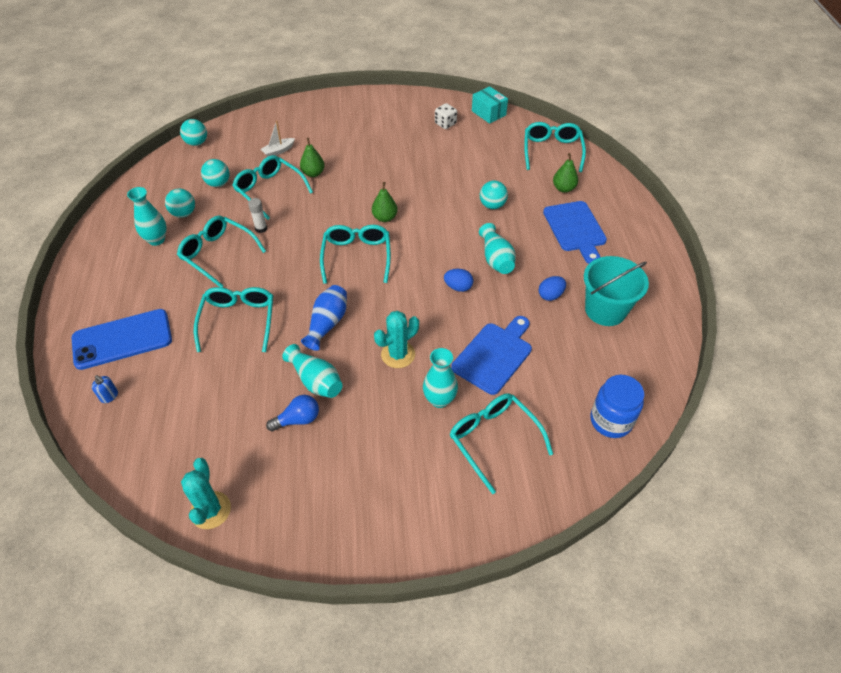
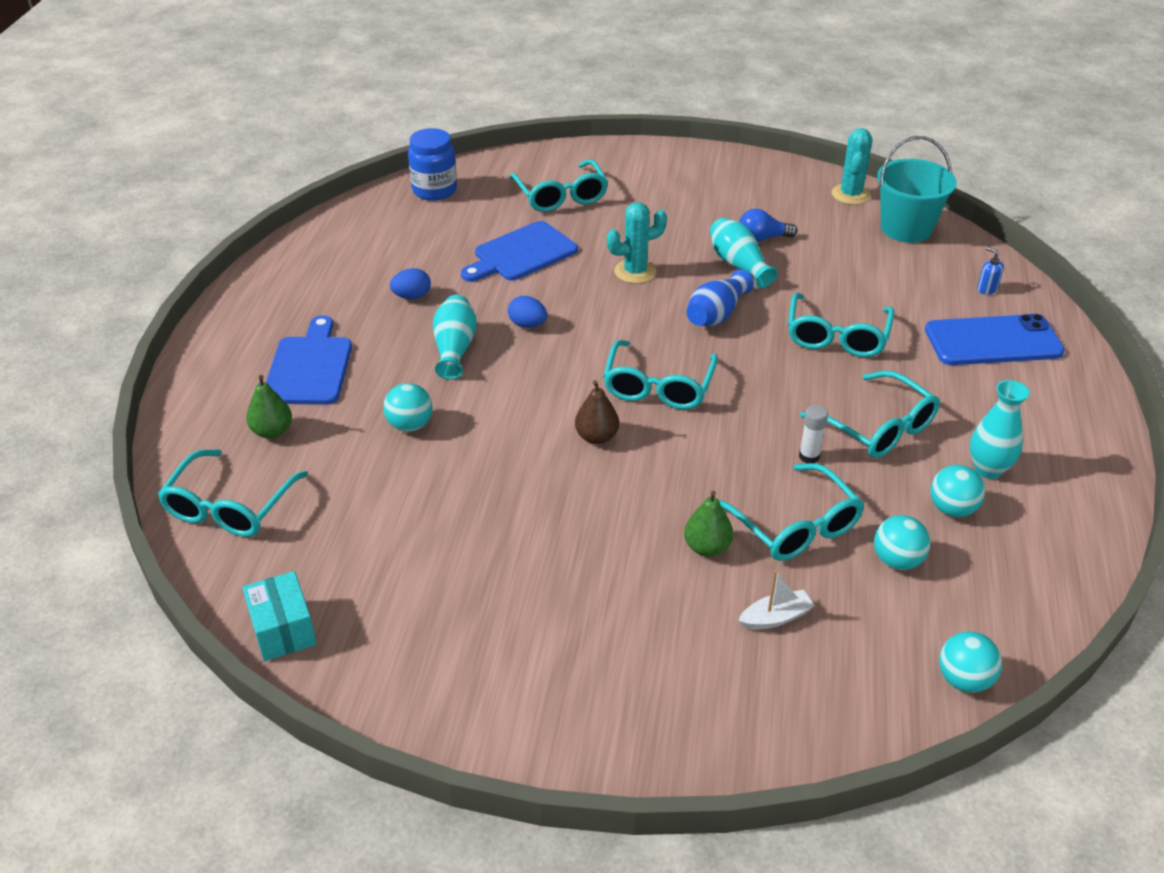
camera: 165 degrees left, 10 degrees down
green pear [372,182,398,222] -> brown pear [575,380,619,444]
turquoise vase [423,348,458,408] -> none
white dice [435,103,457,129] -> none
turquoise bucket [584,256,649,326] -> turquoise bucket moved to [877,136,957,243]

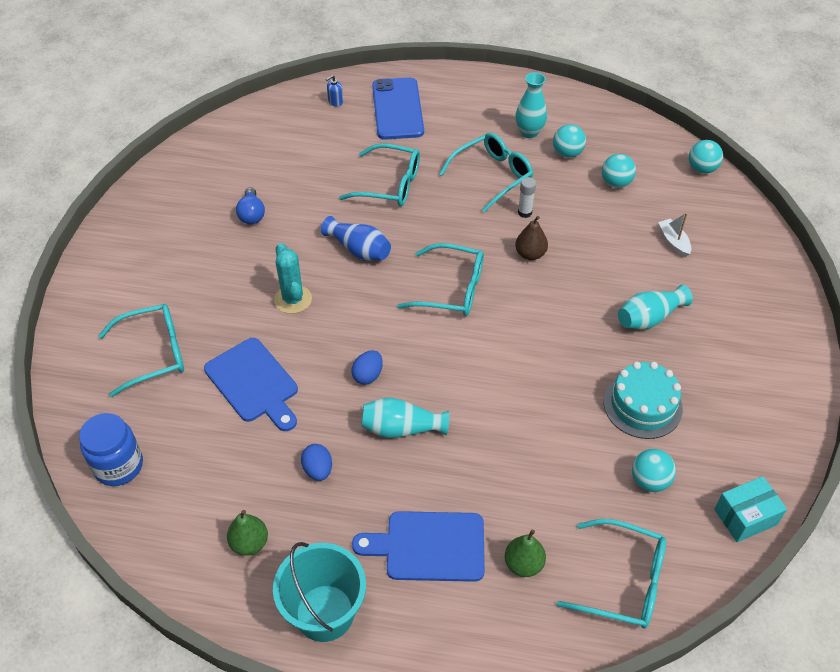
camera: 90 degrees left, 10 degrees up
turquoise ball [383,383,433,432] -> turquoise ball moved to [632,449,676,492]
brown pear [575,380,619,444] -> brown pear moved to [515,216,548,260]
green pear [684,491,733,557] -> green pear moved to [227,510,268,556]
turquoise vase [710,218,778,288] -> turquoise vase moved to [618,284,693,330]
turquoise glasses [719,463,864,561] -> none
turquoise cactus [832,128,872,205] -> none
turquoise bucket [877,136,957,243] -> turquoise bucket moved to [273,542,366,642]
none -> turquoise cake [603,362,683,439]

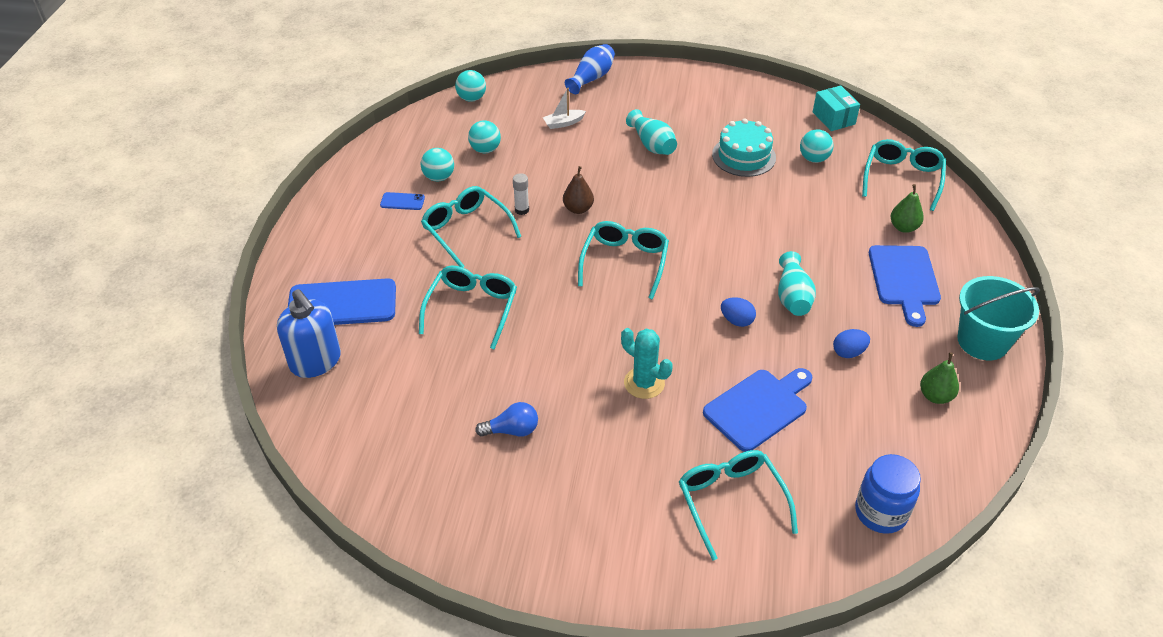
camera: 90 degrees left, 5 degrees down
turquoise cactus [274,243,312,314] -> turquoise cactus turned 60 degrees clockwise [621,328,673,399]
blue vase [321,216,391,261] -> blue vase moved to [565,44,615,94]
blue soap dispenser [326,75,343,107] -> blue soap dispenser [277,289,341,378], size x2.47
turquoise vase [515,72,547,138] -> blue phone [380,192,425,210]

